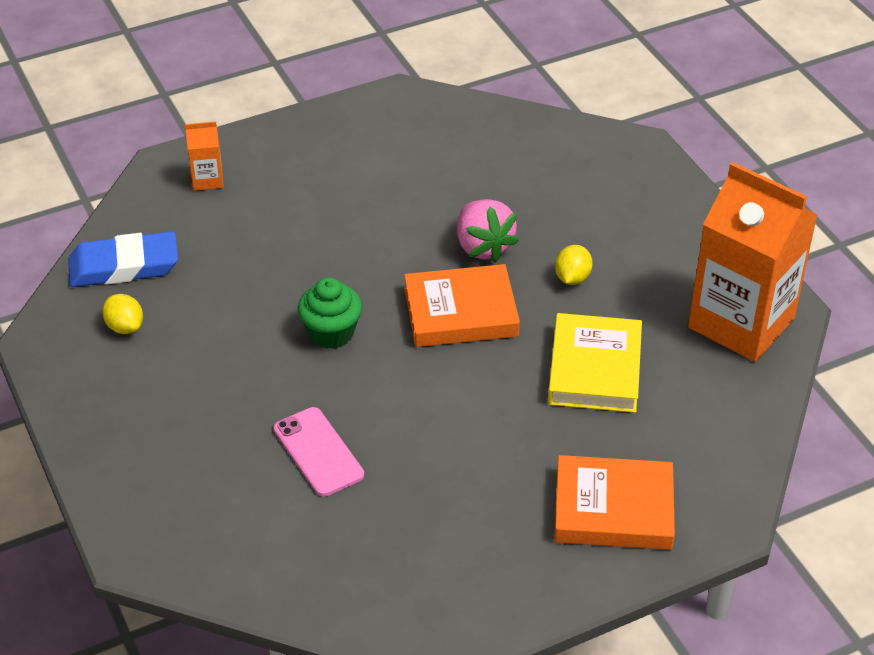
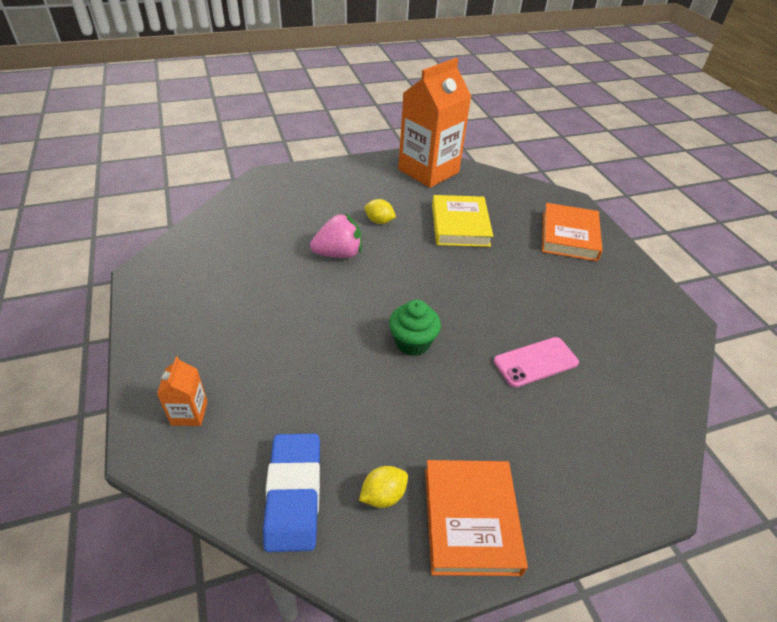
camera: 85 degrees left, 0 degrees up
orange book [404,264,520,347] -> orange book moved to [425,460,528,576]
yellow book [548,313,642,413] -> yellow book turned 75 degrees clockwise [432,195,493,247]

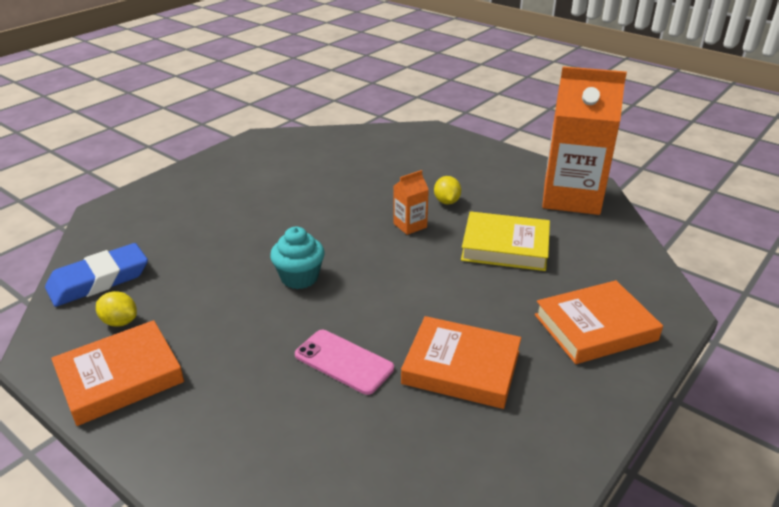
camera: 60 degrees right, 10 degrees down
orange carton [157,356,208,426] -> orange carton moved to [393,170,429,235]
pink strawberry [310,213,362,258] -> none
green cupcake [389,300,441,356] -> turquoise cupcake [270,227,325,289]
yellow book [432,195,493,247] -> yellow book turned 45 degrees clockwise [461,211,550,271]
none -> orange book [401,316,521,409]

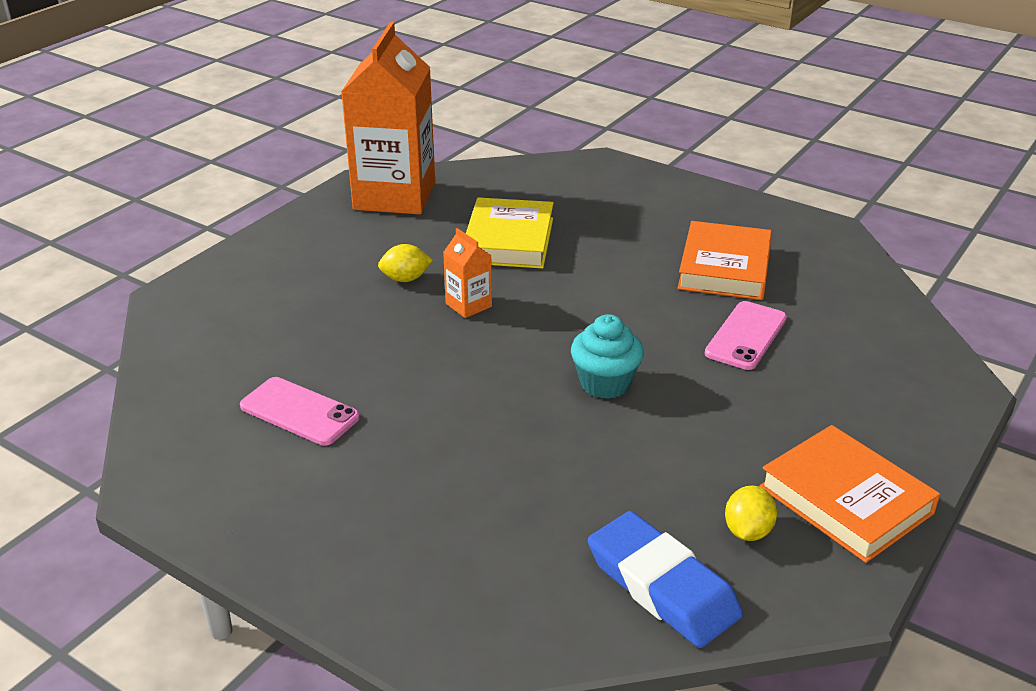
camera: 95 degrees left, 0 degrees up
orange book [535,280,663,364] -> none
none -> pink phone [240,377,360,446]

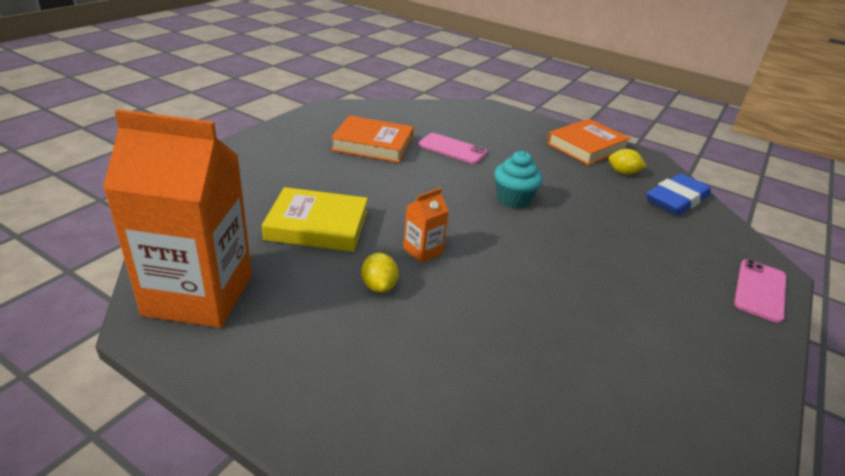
camera: 95 degrees left, 0 degrees up
pink phone [240,377,360,446] -> pink phone moved to [734,259,786,323]

